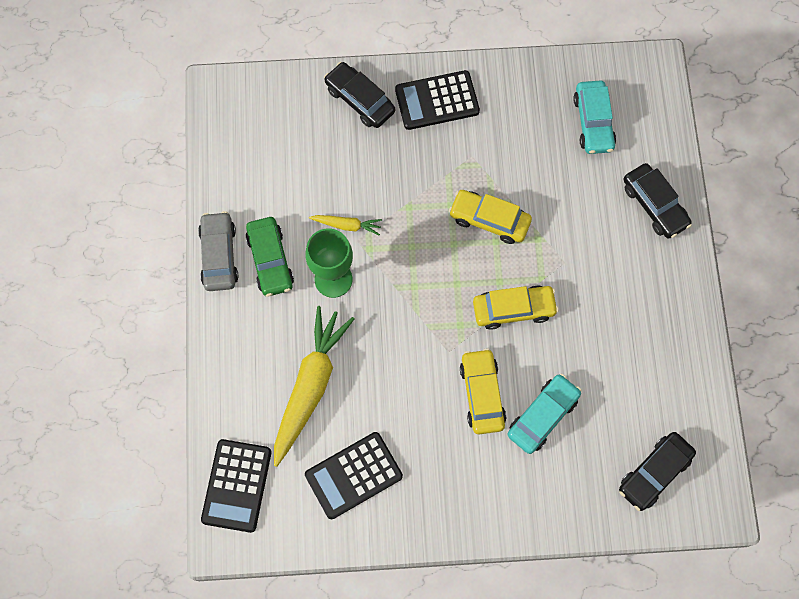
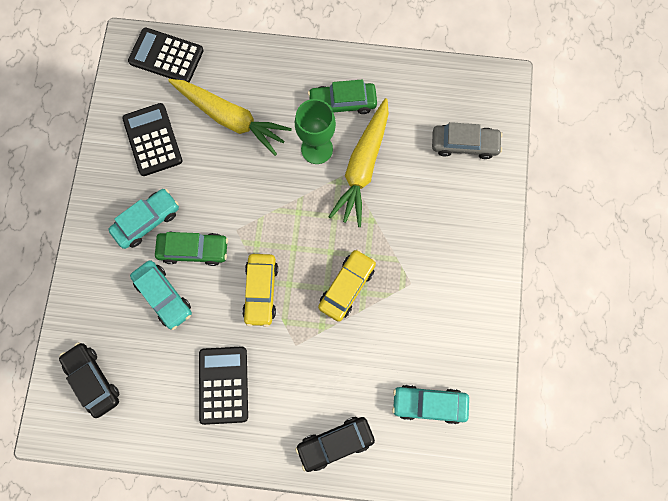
camera: 100 degrees right, 5 degrees up
grey car [198,211,238,291] -> grey car moved to [432,122,503,159]
yellow carrot [309,215,382,235] -> yellow carrot [329,98,389,227], size x2.18
black car [324,62,395,128] -> none
black calculator [395,70,480,130] -> black calculator moved to [199,346,248,425]
yellow car [460,348,506,434] -> green car [155,232,228,266]
none -> turquoise car [108,189,179,249]

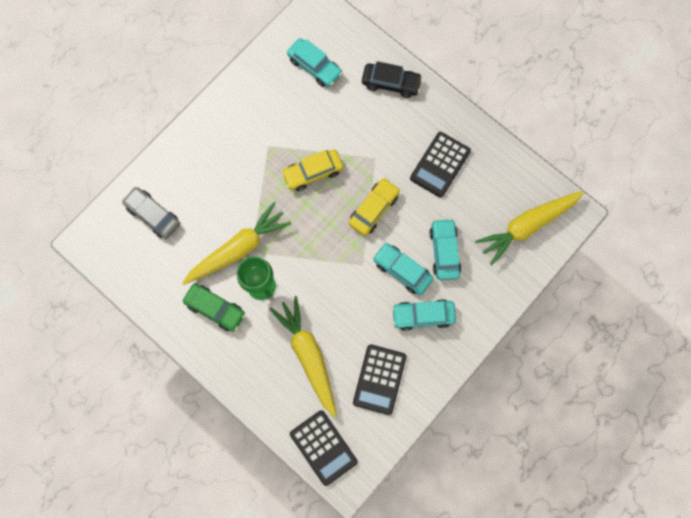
camera: 145 degrees left, 0 degrees up
black car [59,342,119,418] -> yellow carrot [475,191,584,265]
green car [155,232,228,266] -> turquoise car [373,243,434,295]

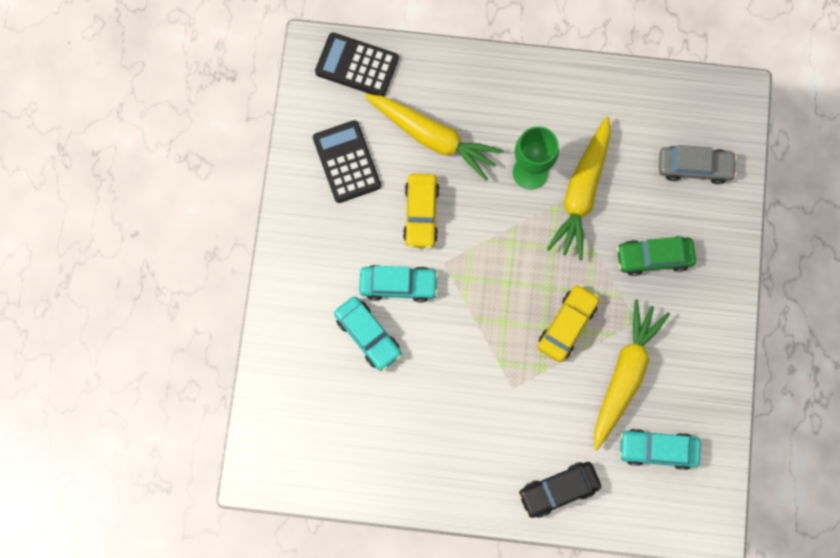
camera: 145 degrees right, 0 degrees up
green car [183,284,245,332] -> green car moved to [616,236,696,276]
yellow car [349,178,400,236] -> yellow car moved to [403,174,439,249]
turquoise car [392,299,456,331] -> none
black calculator [410,132,471,198] -> none
yellow carrot [475,191,584,265] -> yellow carrot moved to [594,300,670,450]

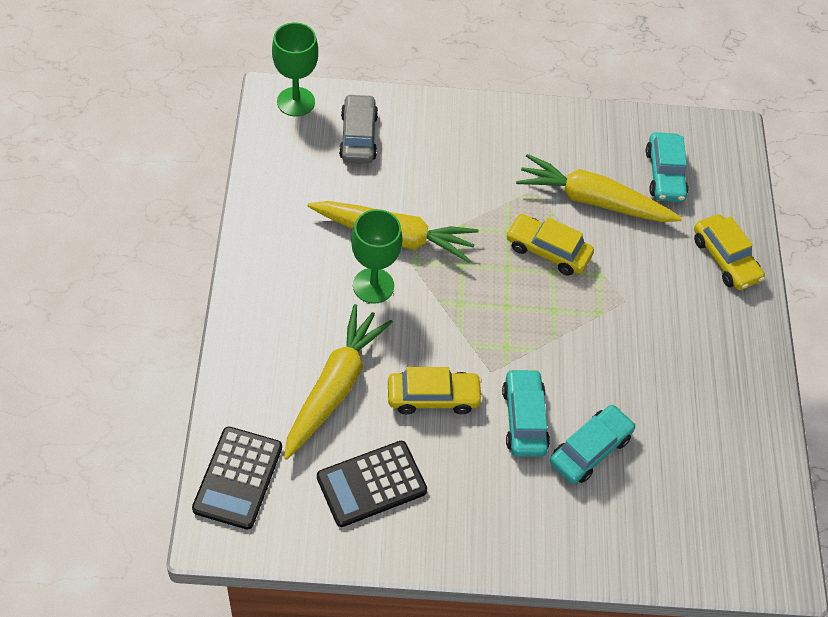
camera: 100 degrees left, 20 degrees down
black car [518,462,601,518] -> yellow car [694,214,765,290]
green car [616,236,696,276] -> none
none -> green goblet [272,22,318,117]

